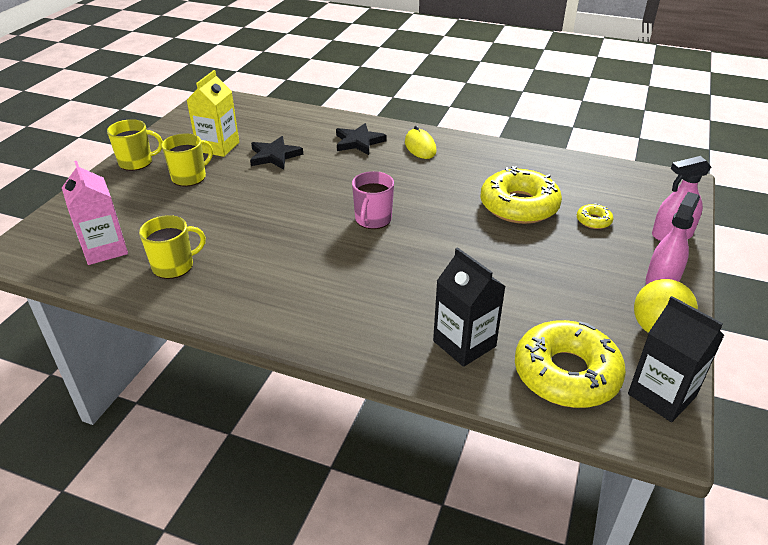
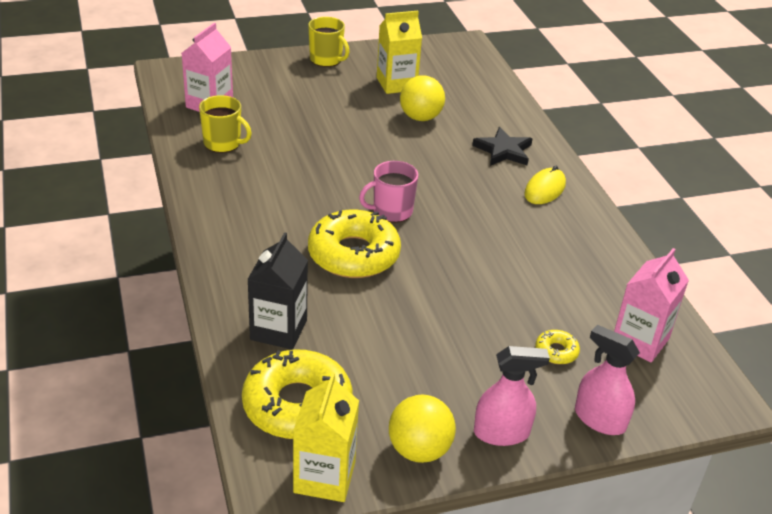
camera: 50 degrees right, 0 degrees up
yellow mug [162,133,213,187] -> none
black star [250,136,303,170] -> yellow ball [400,75,445,121]
yellow donut [480,166,562,224] -> yellow donut moved to [308,210,401,278]
black carton [628,296,724,422] -> yellow carton [293,372,359,502]
none -> pink carton [614,248,689,363]

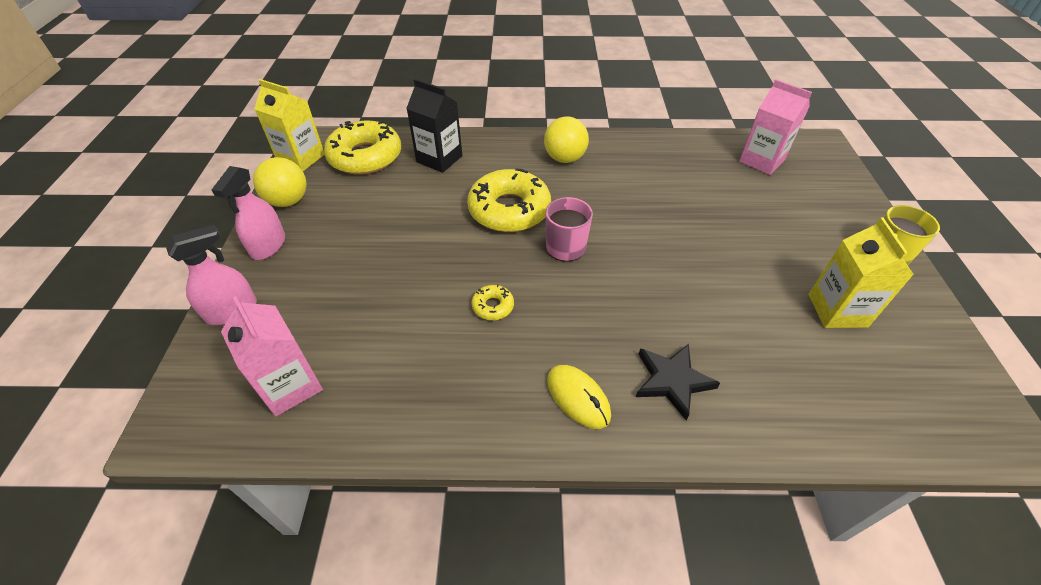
camera: 110 degrees right, 10 degrees up
yellow mug [199,95,252,153] -> none
yellow ball [400,75,445,121] -> yellow ball moved to [544,116,589,163]
yellow donut [535,330,580,364] -> yellow donut moved to [472,284,514,320]

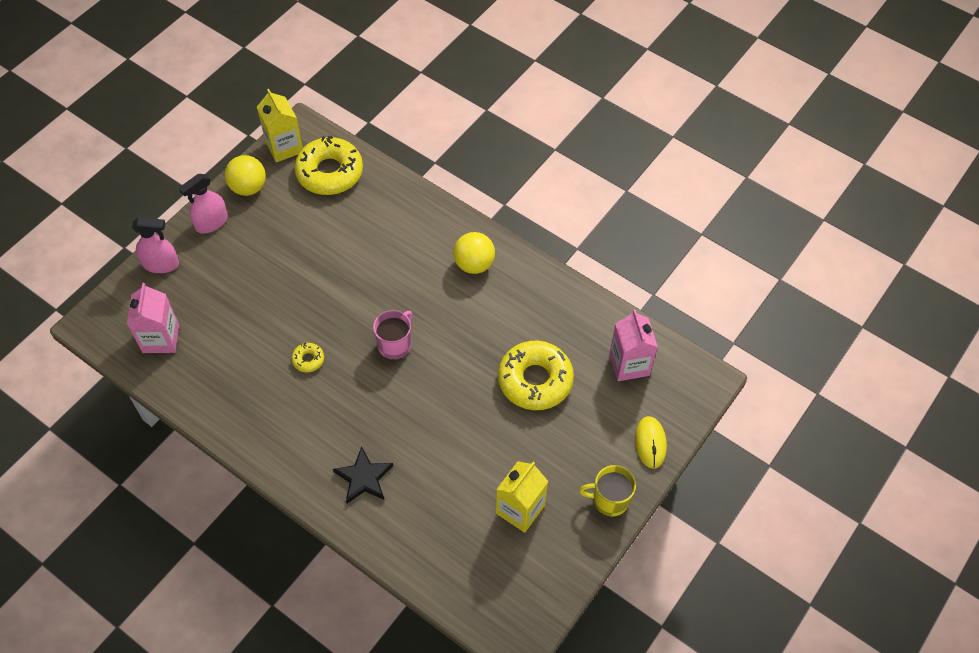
camera: 35 degrees right, 10 degrees up
black carton [406,79,462,173] -> none
yellow donut [467,168,551,232] -> yellow donut moved to [498,341,574,410]
yellow mouse [547,365,611,429] -> yellow mouse moved to [635,416,667,469]

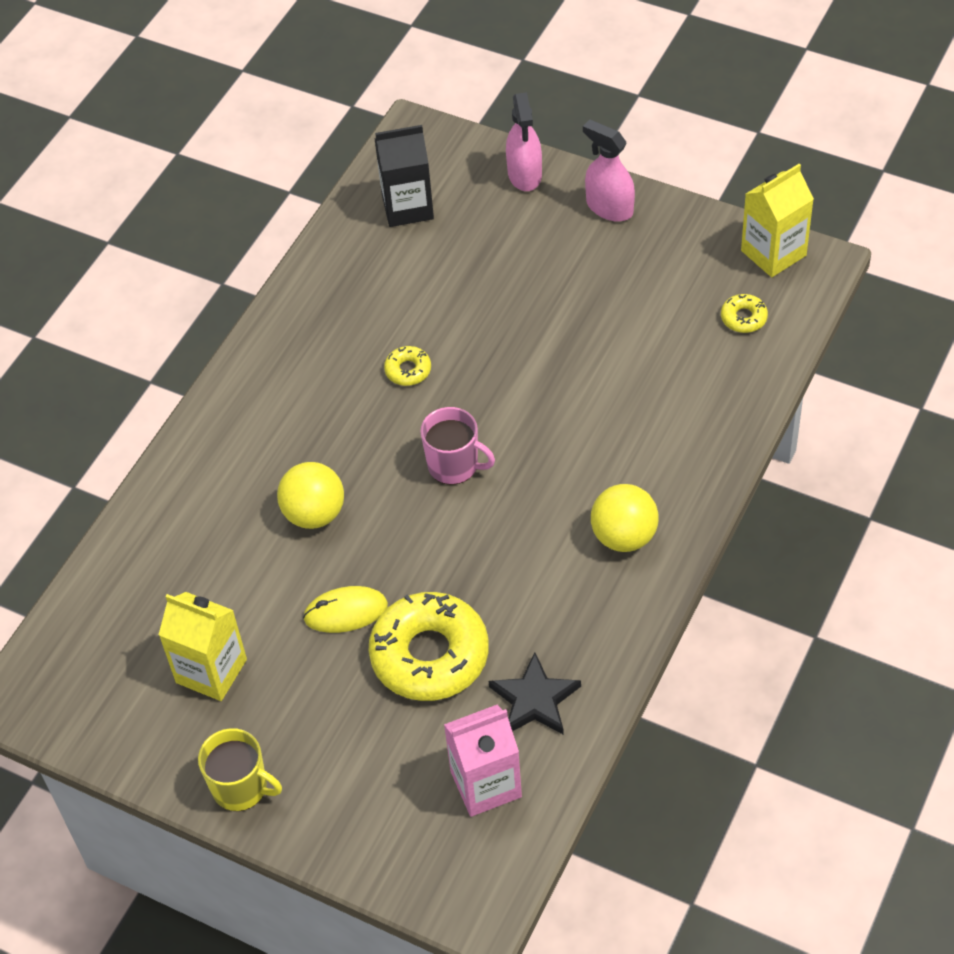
camera: 85 degrees right, 5 degrees down
pink carton [127,283,179,353] -> black carton [374,125,434,227]
yellow ball [225,155,266,196] -> yellow ball moved to [277,462,344,529]
yellow donut [294,136,363,195] -> yellow donut [721,294,768,333], size x0.43
black star [333,446,393,504] -> black star moved to [489,652,581,735]
yellow mug [579,465,636,517] -> yellow mug turned 120 degrees clockwise [198,728,282,811]
yellow mouse [635,416,667,469] -> yellow mouse moved to [303,586,388,633]

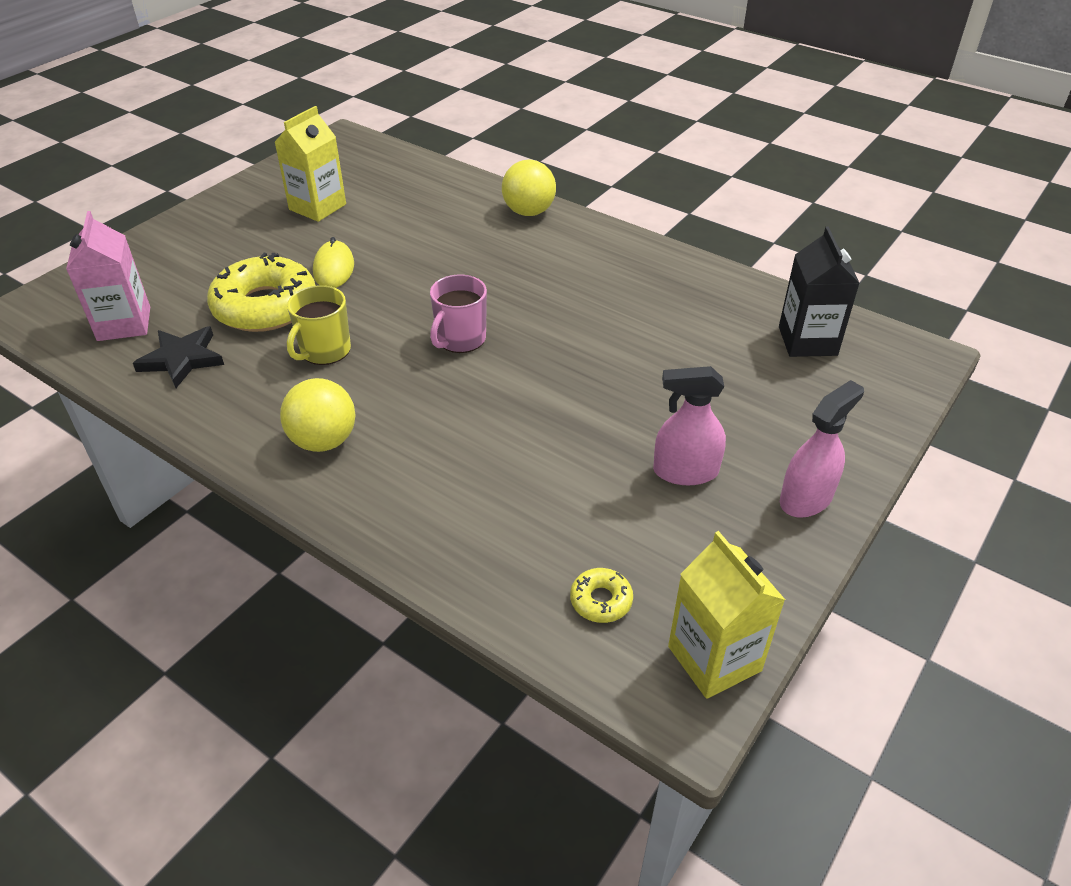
camera: 95 degrees right, 10 degrees down
yellow mug [198,728,282,811] -> yellow mug moved to [287,285,351,365]
yellow ball [277,462,344,529] -> yellow ball moved to [502,160,556,216]
yellow donut [384,346,431,386] -> none
pink spray bottle [506,92,542,191] -> pink spray bottle moved to [653,366,726,485]

